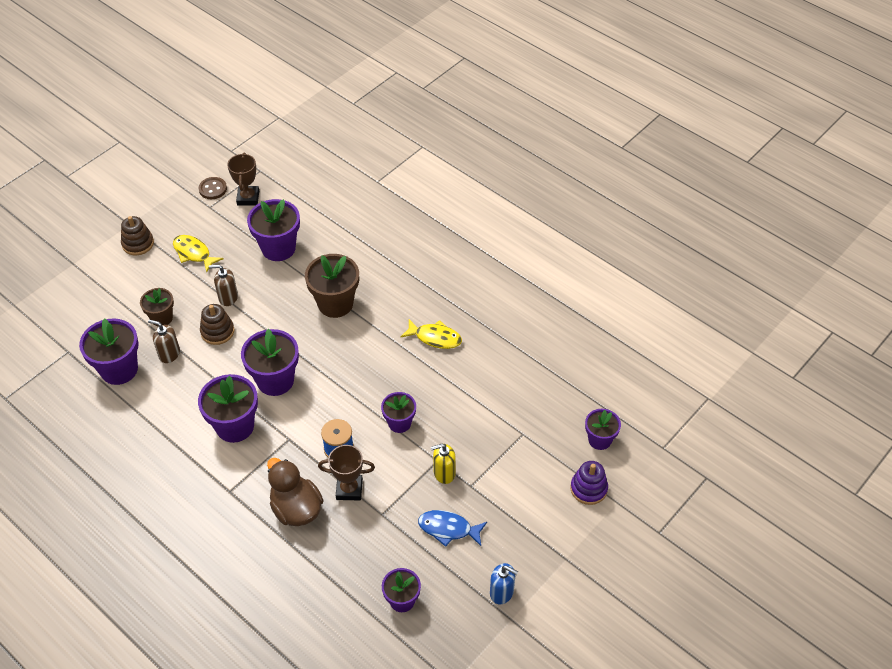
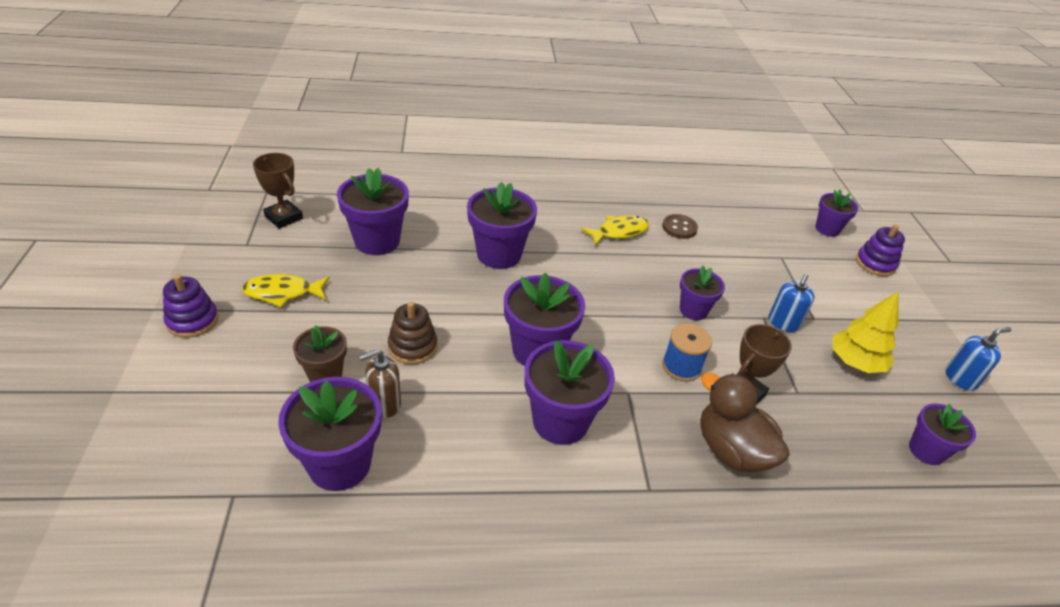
camera: 50 degrees left, 10 degrees down
brown stacking toy [121,216,154,255] -> purple stacking toy [163,274,219,338]
brown button [199,177,227,199] -> brown button moved to [662,214,698,239]
brown soap dispenser [209,265,238,306] -> none
brown duck [267,458,324,526] -> brown duck turned 45 degrees clockwise [700,373,790,472]
brown flower pot [305,254,359,318] -> purple flower pot [467,182,537,269]
blue fish [418,510,487,547] -> yellow tree [832,292,899,373]
yellow soap dispenser [431,444,456,484] -> blue soap dispenser [769,274,815,332]

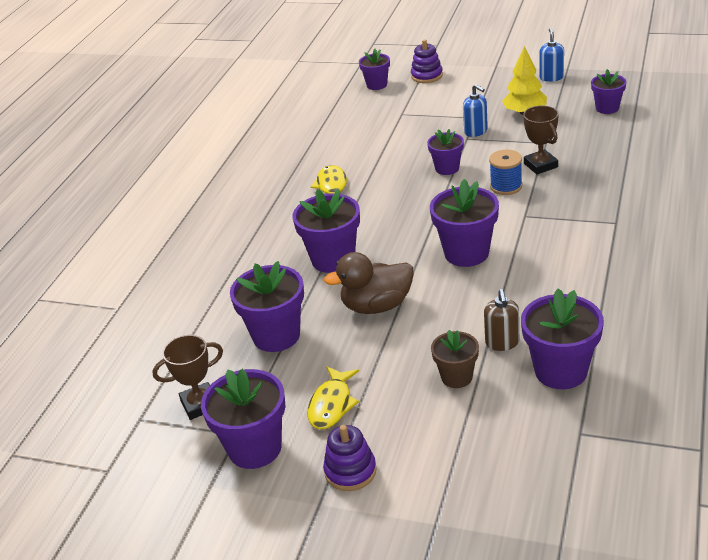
camera: 60 degrees left, 5 degrees down
brown stacking toy [388,302,437,364] -> none
purple flower pot [524,340,615,445] -> purple flower pot moved to [201,368,286,469]
brown button [662,214,698,239] -> none
brown duck [700,373,790,472] -> brown duck moved to [324,252,414,314]

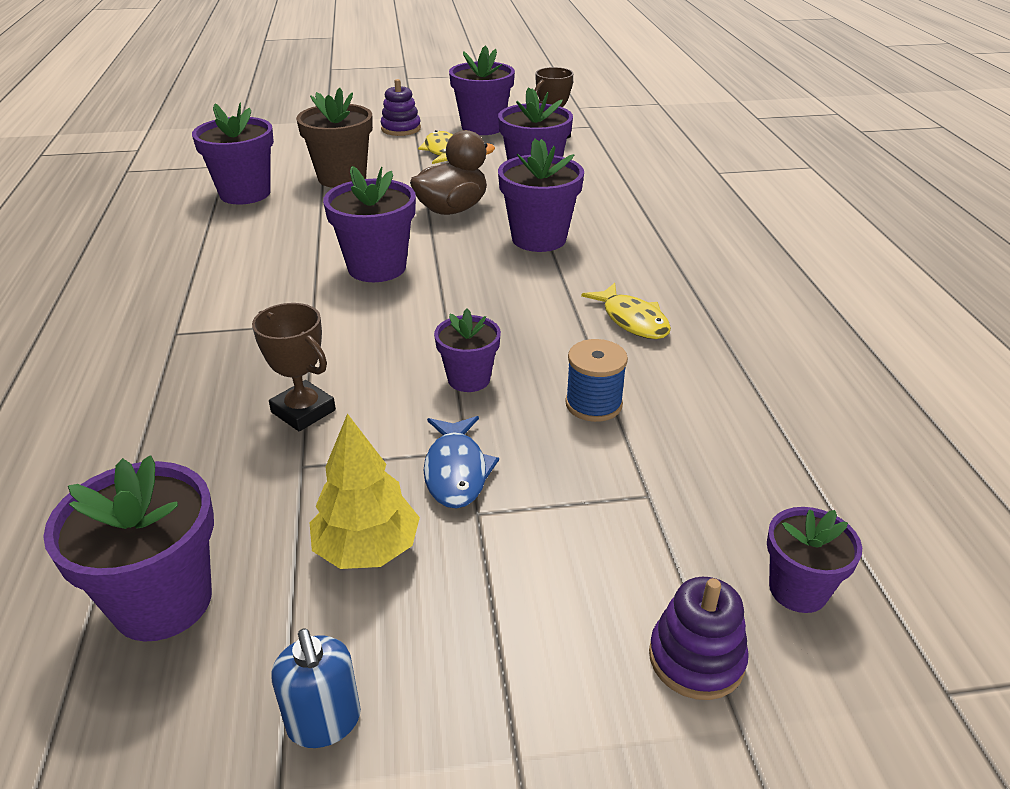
camera: 150 degrees right, 0 degrees up
brown flower pot [431,330,479,388] -> brown flower pot [296,88,373,188], size x1.65
blue soap dispenser [463,84,488,137] -> blue fish [423,416,499,509]
brown soap dispenser [484,289,519,351] -> none
blue spool [489,150,522,195] -> blue spool moved to [565,339,628,422]
purple flower pot [591,69,626,114] -> purple flower pot [43,456,214,641], size x1.65

